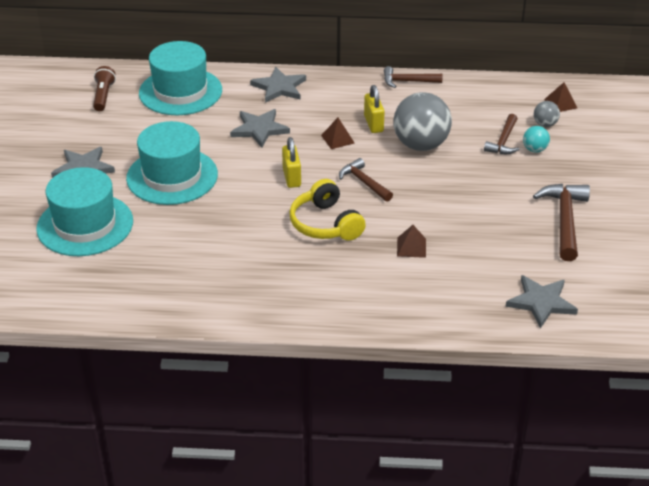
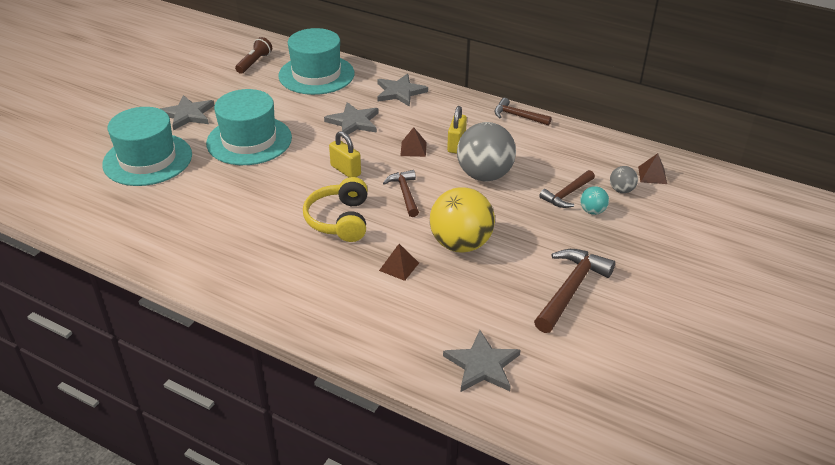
camera: 25 degrees right, 0 degrees up
yellow padlock [282,137,301,188] -> yellow padlock turned 60 degrees counterclockwise [329,131,361,177]
none -> yellow ball [430,187,495,253]

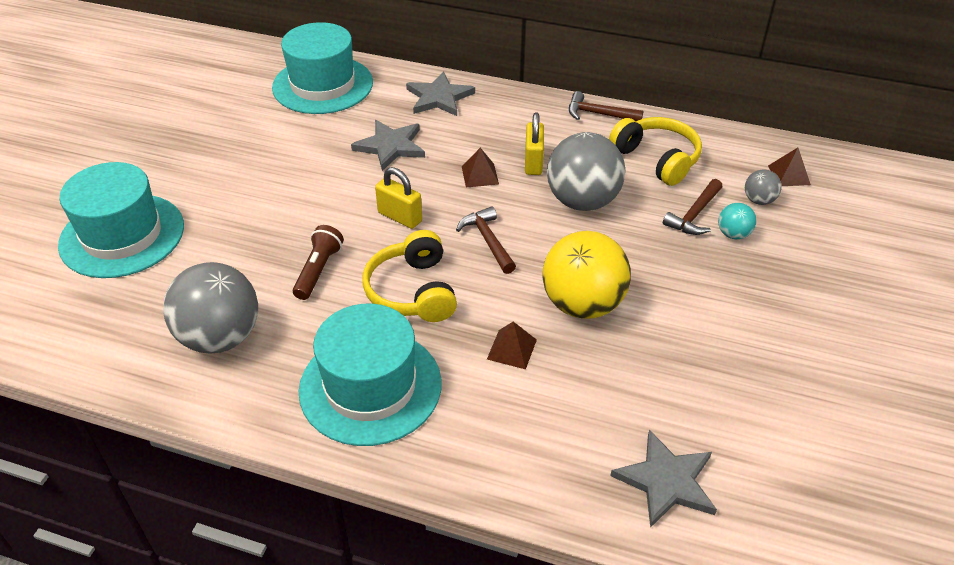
camera: 10 degrees left, 5 degrees up
grey star [160,95,215,131] -> none
turquoise hat [206,89,292,165] -> turquoise hat moved to [299,304,442,446]
brown flashlight [235,37,272,74] -> brown flashlight moved to [293,225,344,300]
brown hammer [534,249,615,333] -> none
none -> grey ball [163,262,258,353]
none -> yellow headphones [609,117,702,186]

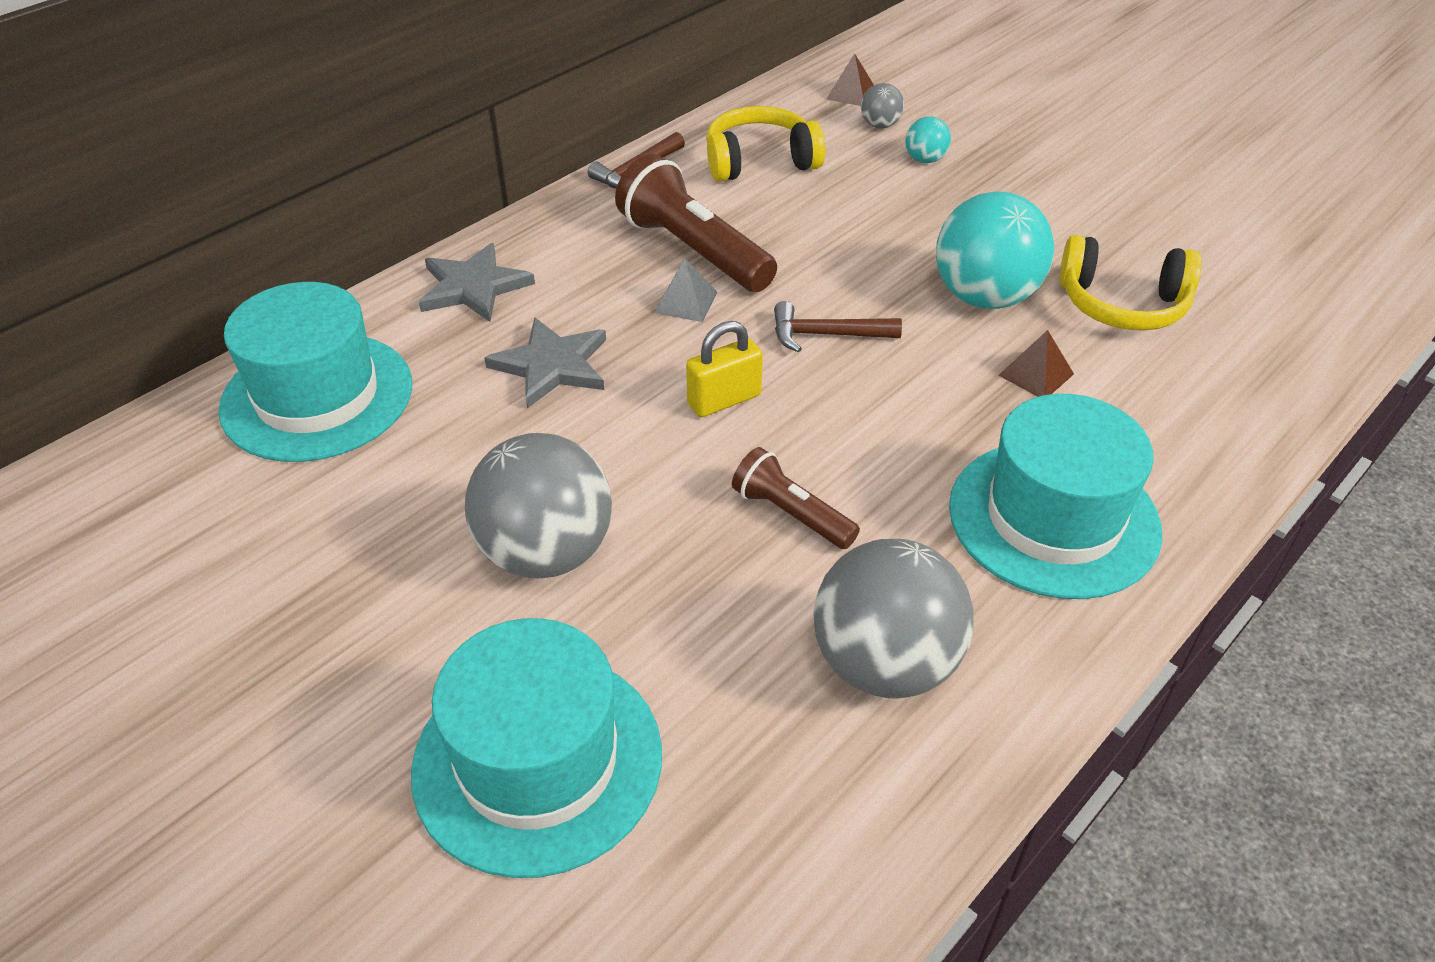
camera: 65 degrees left, 0 degrees up
yellow headphones [362,230,457,322] -> yellow headphones moved to [1059,235,1202,331]
brown pyramid [462,148,499,187] -> grey pyramid [654,259,718,322]
yellow padlock [525,112,544,175] -> brown flashlight [615,154,777,292]
yellow ball [542,231,631,319] -> turquoise ball [936,191,1054,309]
grey ball [547,132,625,211] -> grey ball moved to [465,433,612,578]
grey star [610,430,717,528] -> none
brown hammer [663,179,722,235] -> none

